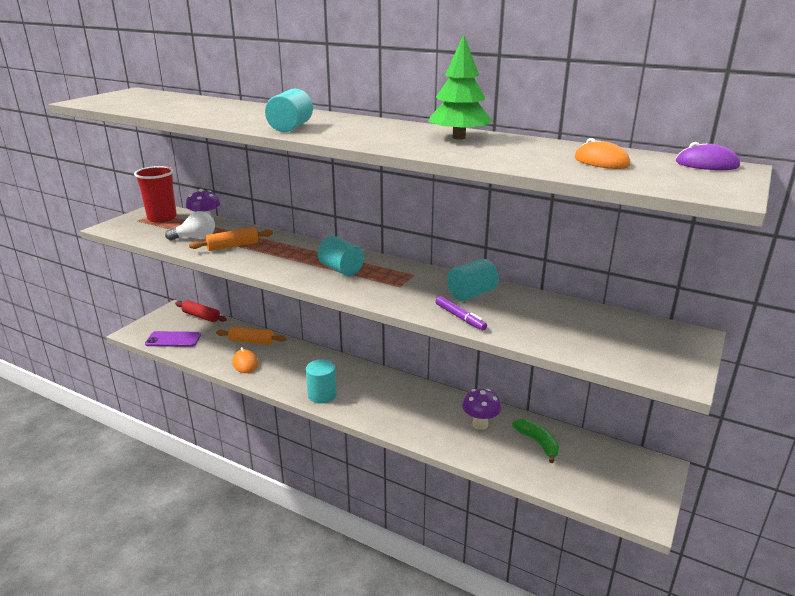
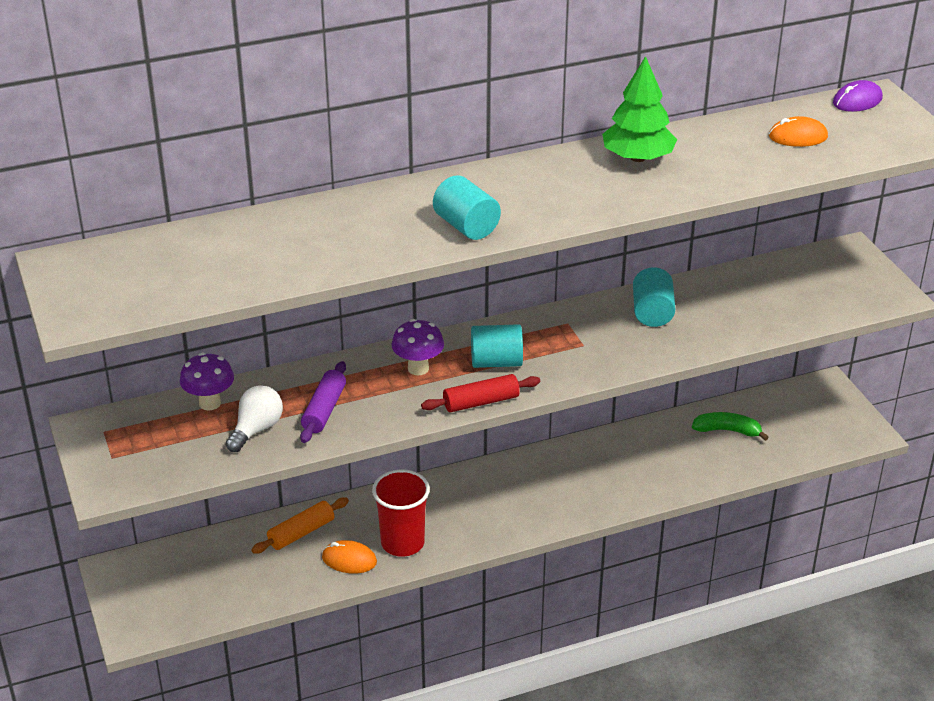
camera: 50 degrees left, 10 degrees up
red cup [134,166,177,223] -> red cup moved to [372,470,430,557]
purple phone [145,331,201,347] -> none
red rolling pin [175,300,227,322] -> red rolling pin moved to [421,374,540,412]
orange rolling pin [189,227,273,251] -> purple rolling pin [300,361,346,443]
turquoise cylinder [306,359,337,404] -> none
purple marker [435,296,487,330] -> none
purple mushroom [462,389,501,430] -> purple mushroom moved to [392,319,444,375]

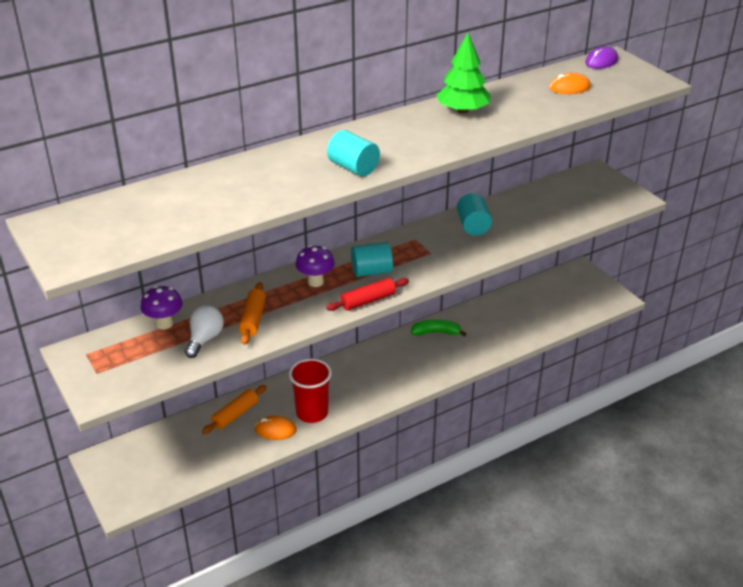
camera: 10 degrees left, 0 degrees up
purple rolling pin [300,361,346,443] -> orange rolling pin [239,282,266,345]
green banana [692,412,769,441] -> green banana moved to [411,319,466,337]

